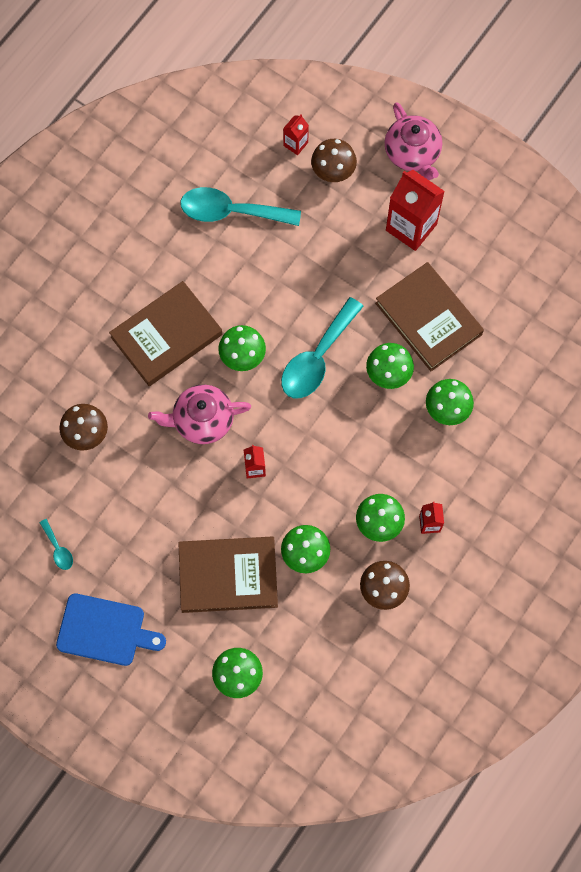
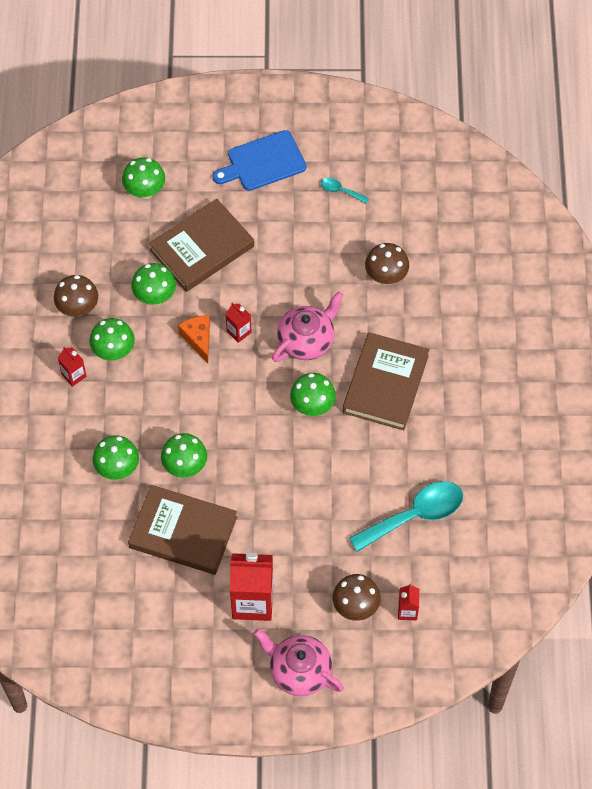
camera: 145 degrees right, 10 degrees down
turquoise spoon [281,297,364,398] -> none
none -> orange cheese [178,315,210,363]

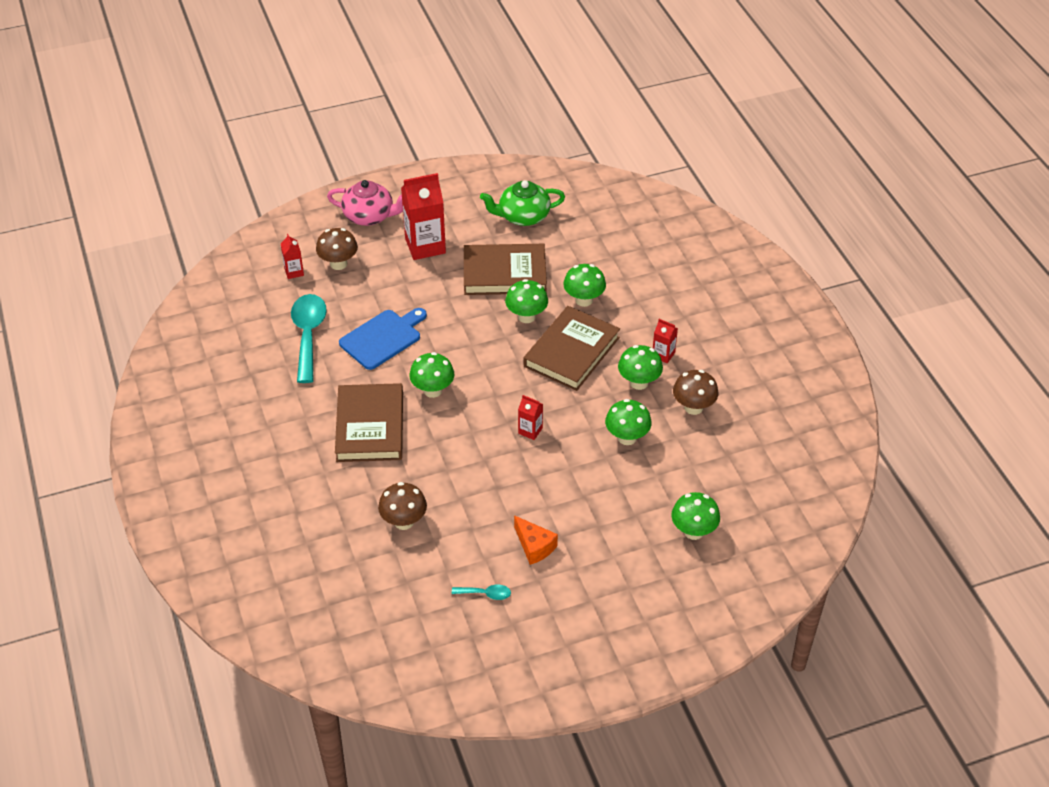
camera: 160 degrees right, 15 degrees down
brown book [149,198,254,292] -> brown book moved to [524,306,620,391]
orange cheese [178,315,210,363] -> orange cheese moved to [514,515,558,565]
blue cutting board [213,130,306,191] -> blue cutting board moved to [339,308,427,370]
pink teapot [272,291,343,362] -> none
turquoise spoon [349,481,463,552] -> turquoise spoon turned 135 degrees clockwise [291,294,327,383]
none -> green teapot [480,180,565,226]

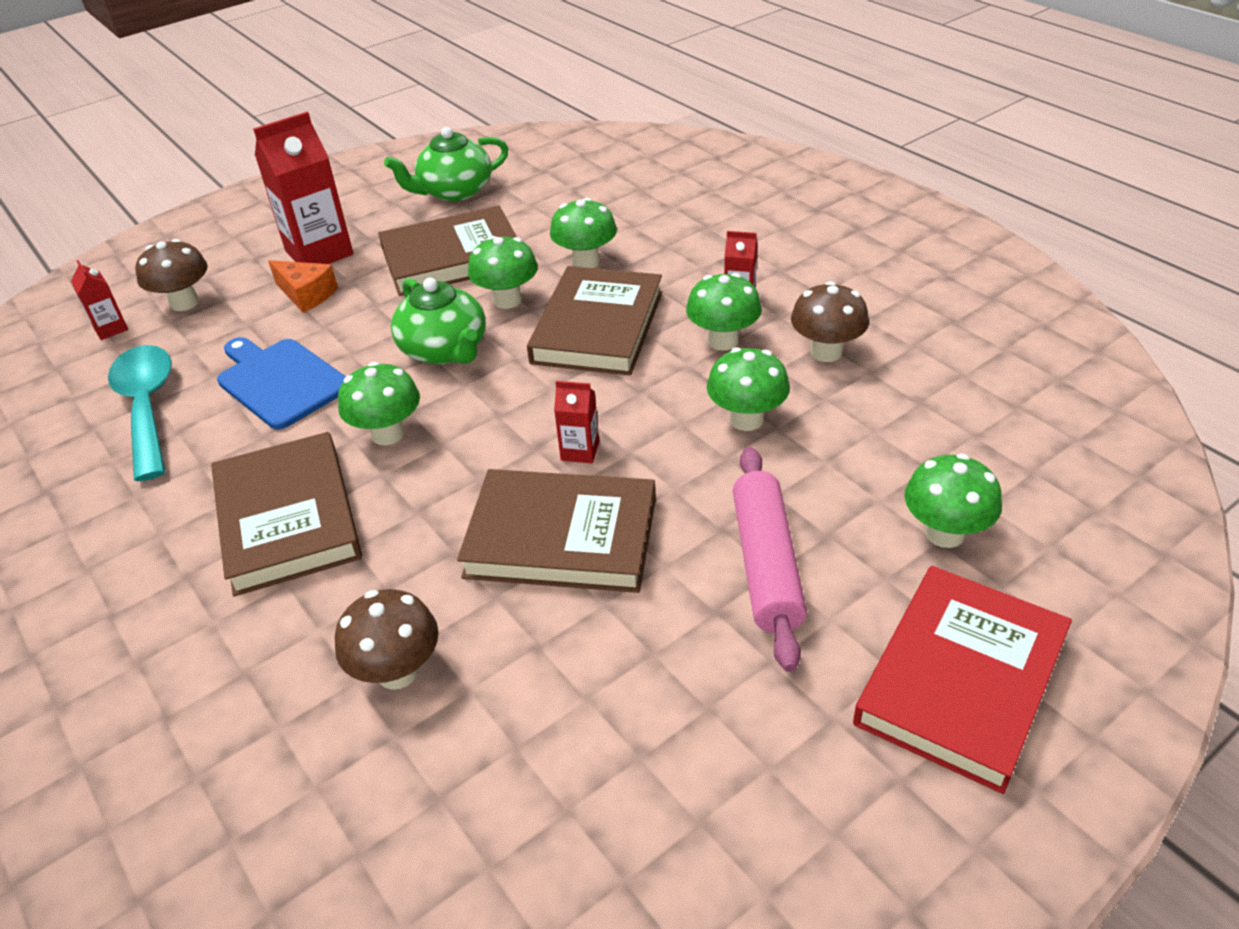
camera: 15 degrees left, 5 degrees down
pink teapot [327,180,403,226] -> none
blue cutting board [339,308,427,370] -> blue cutting board turned 75 degrees counterclockwise [217,337,346,430]
turquoise spoon [452,585,511,600] -> none
orange cheese [514,515,558,565] -> orange cheese moved to [268,260,338,313]
none -> green teapot [391,278,486,364]
none -> brown book [457,469,656,593]
none -> pink rolling pin [733,447,807,672]
none -> red book [853,566,1072,794]

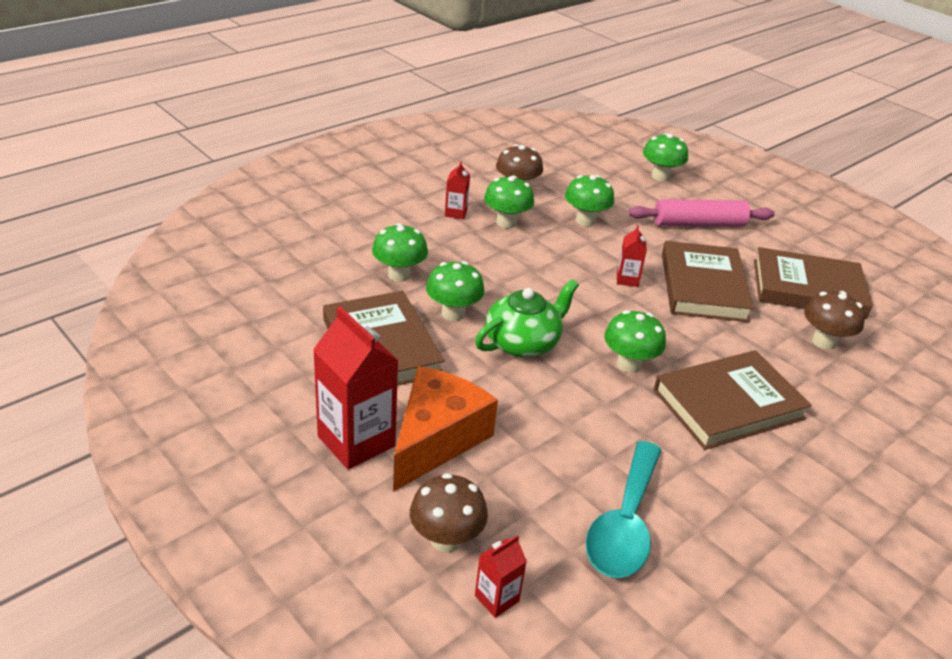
camera: 100 degrees left, 5 degrees down
turquoise spoon [108,345,172,481] -> turquoise spoon turned 45 degrees counterclockwise [586,441,661,578]
blue cutting board [217,337,346,430] -> none
orange cheese [268,260,338,313] -> orange cheese [393,366,498,492], size x1.81
green teapot [384,127,508,201] -> none
brown book [527,266,662,375] -> brown book moved to [754,247,873,319]
red book [853,566,1072,794] -> none

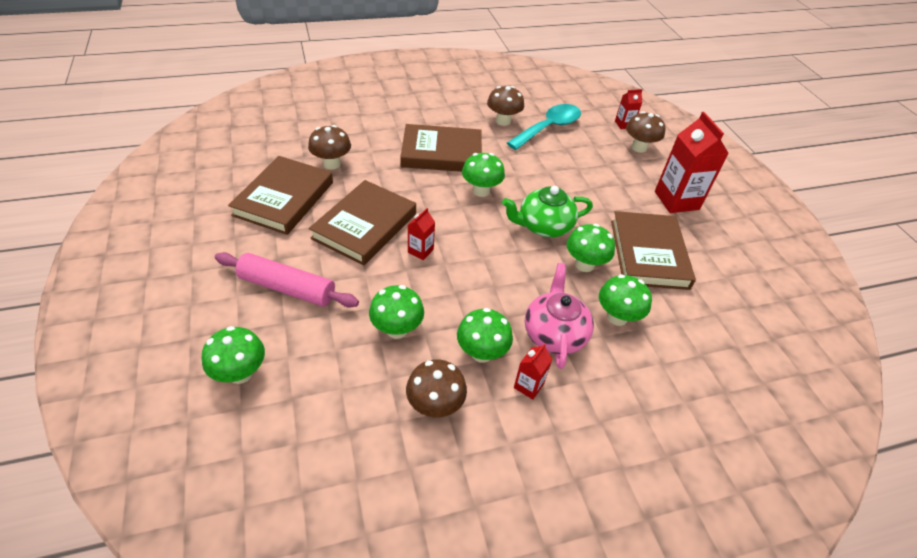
camera: 155 degrees left, 10 degrees up
orange cheese [393,366,498,492] -> none
brown book [754,247,873,319] -> brown book turned 75 degrees clockwise [228,156,333,235]
none -> brown mushroom [487,86,524,126]
none -> pink teapot [525,263,594,369]

